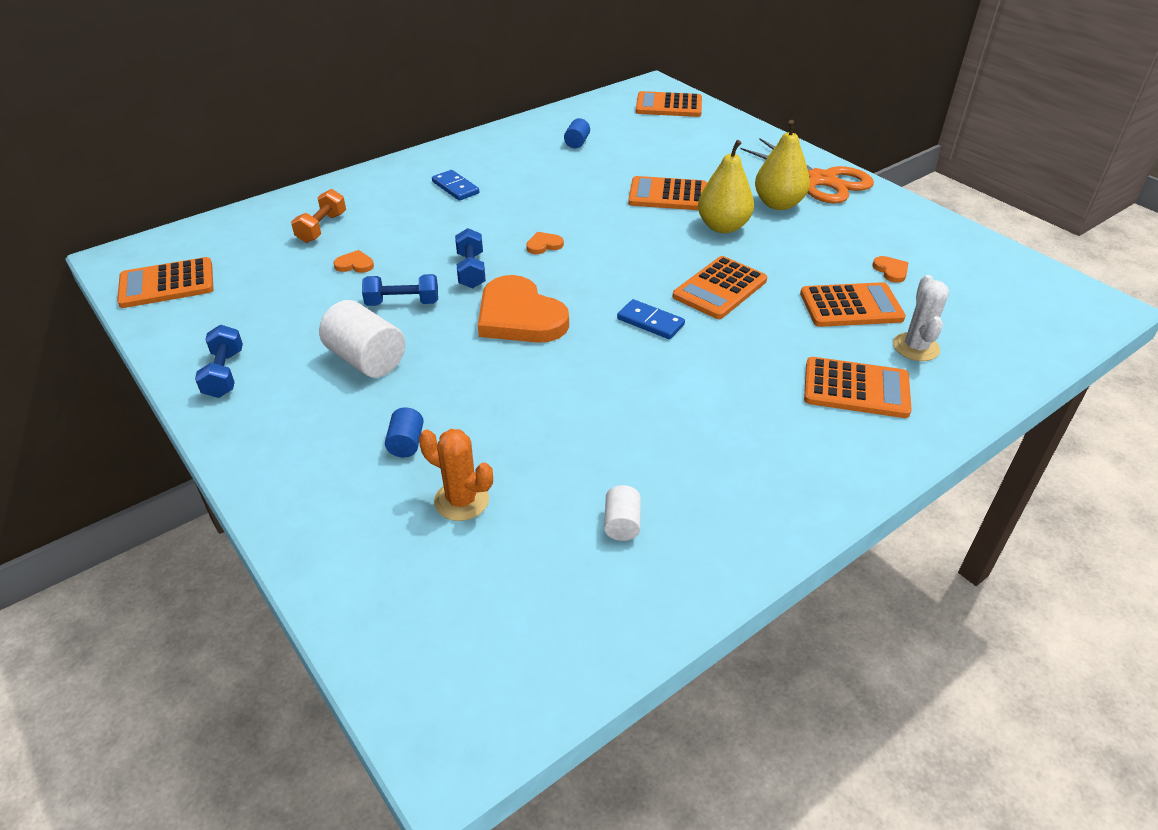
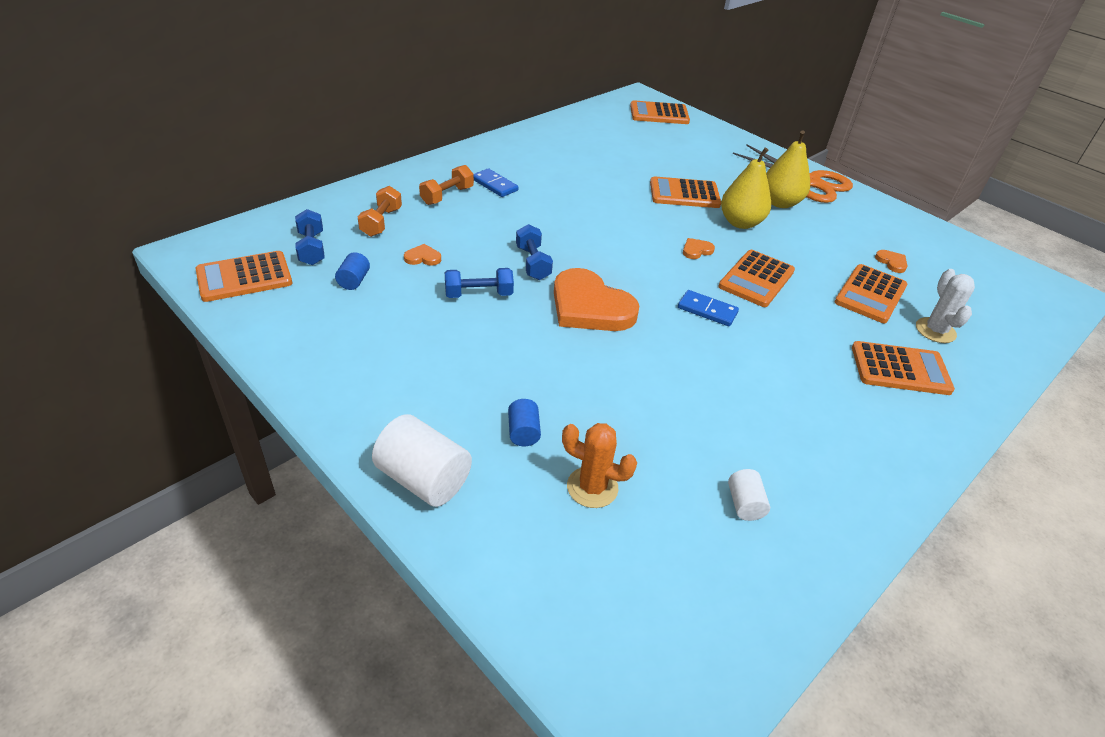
camera: 10 degrees left, 0 degrees up
blue dumbbell [195,325,243,398] -> blue dumbbell moved to [295,209,325,265]
white cylinder [319,300,405,378] -> white cylinder moved to [372,414,472,507]
orange heart [526,232,564,254] -> orange heart moved to [683,238,715,259]
blue cylinder [564,118,590,148] -> blue cylinder moved to [335,252,370,290]
orange calculator [800,282,906,327] -> orange calculator turned 135 degrees clockwise [834,264,907,323]
none -> orange dumbbell [419,165,474,205]

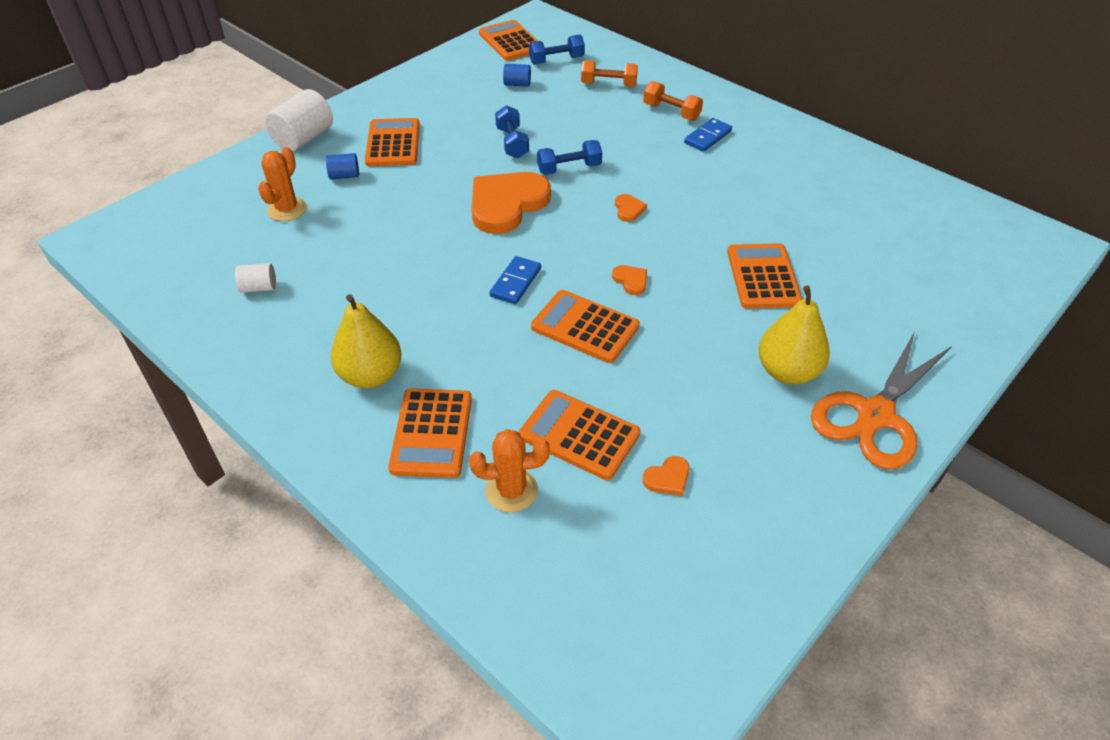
camera: 90 degrees right, 5 degrees up
orange heart [404,244,441,266] -> orange heart moved to [615,194,647,222]
orange calculator [630,100,690,124] -> orange calculator moved to [365,118,420,166]
yellow pear [721,148,771,229] -> yellow pear moved to [331,294,402,388]
white cactus [916,269,975,343] -> orange cactus [469,429,550,512]

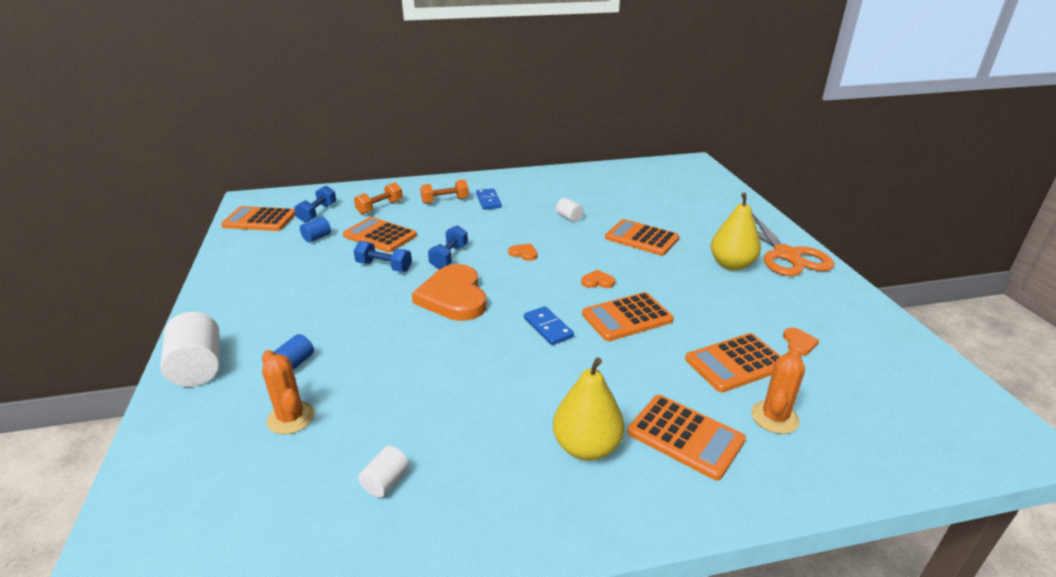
camera: 55 degrees left, 15 degrees down
orange calculator [365,118,420,166] -> orange calculator moved to [343,217,417,253]
none -> white cylinder [556,198,584,222]

